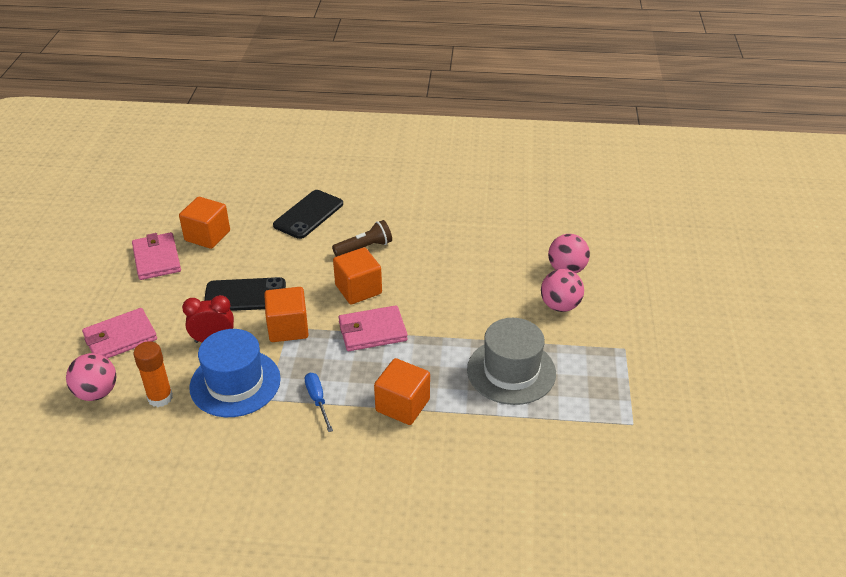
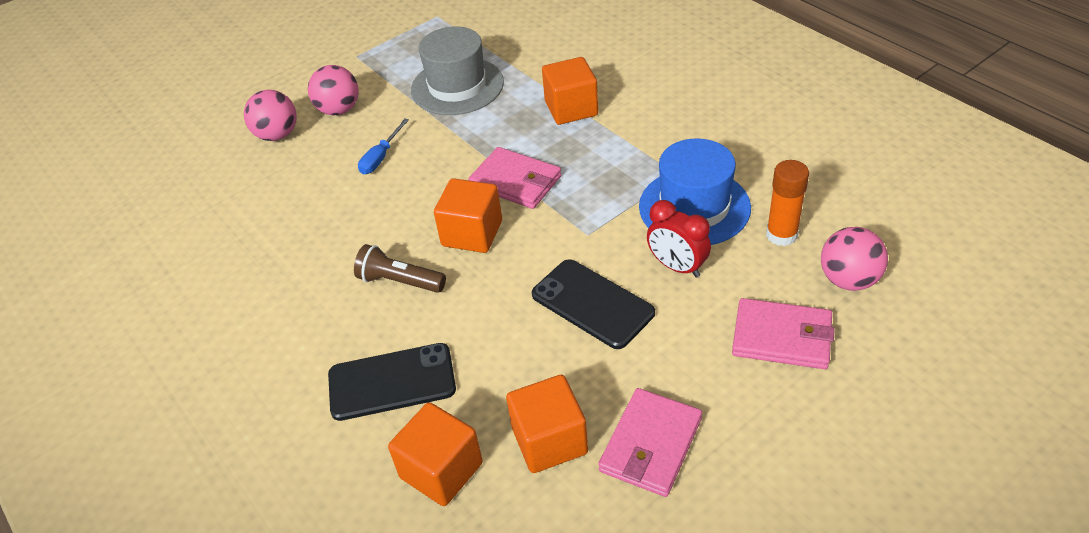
camera: 130 degrees left, 5 degrees up
orange cube [264,287,309,342] -> orange cube moved to [388,402,483,506]
blue screwdriver [305,373,333,432] -> blue screwdriver moved to [358,119,409,174]

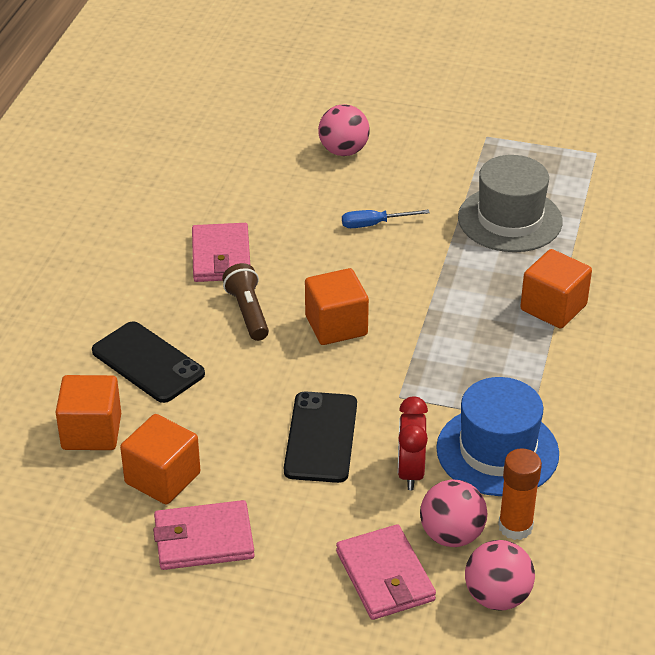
camera: 50 degrees right, 5 degrees down
pink ball [308,65,359,115] -> pink ball moved to [420,480,488,547]
pink wallet [469,147,561,209] -> pink wallet moved to [192,223,250,282]

